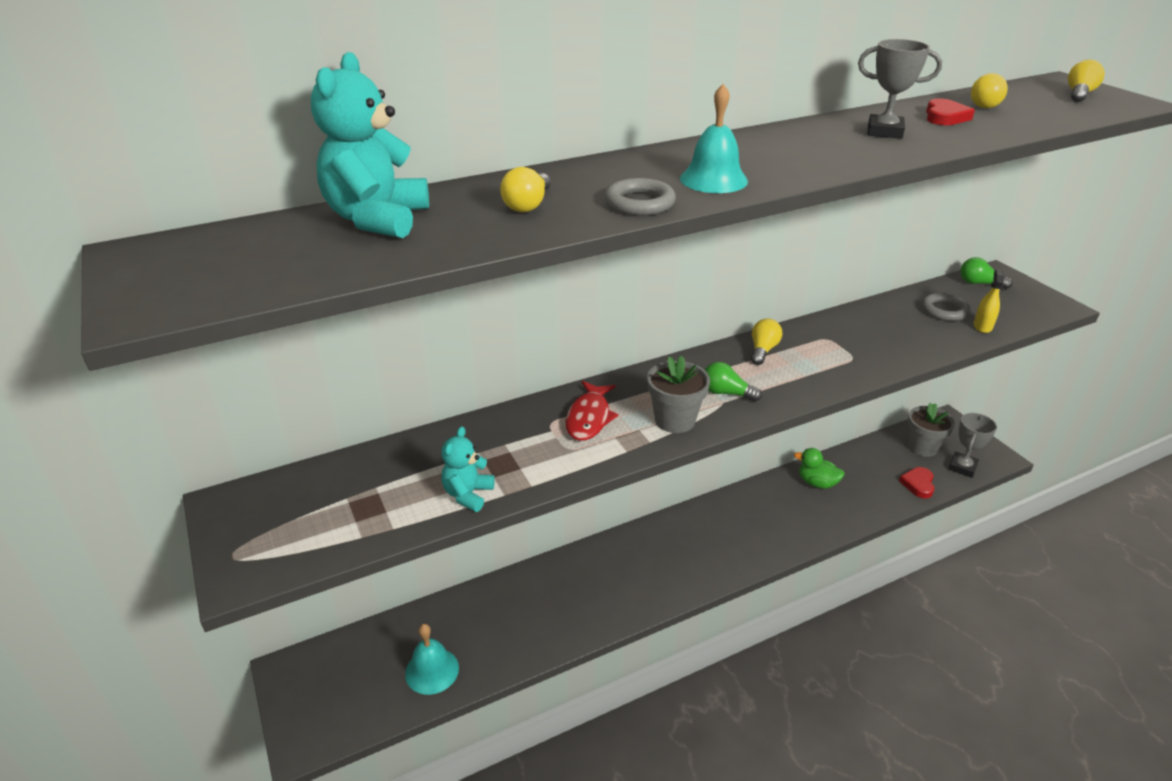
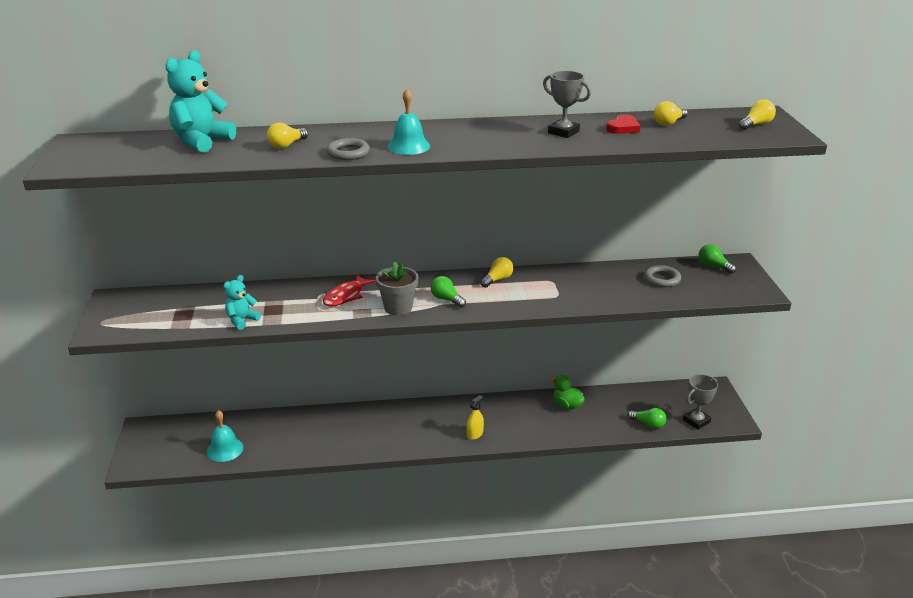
camera: 20 degrees right, 5 degrees down
red heart [899,467,935,499] -> green light bulb [628,408,666,429]
grey flower pot [908,402,955,457] -> none
yellow spray bottle [974,269,1004,333] -> yellow spray bottle moved to [467,395,484,440]

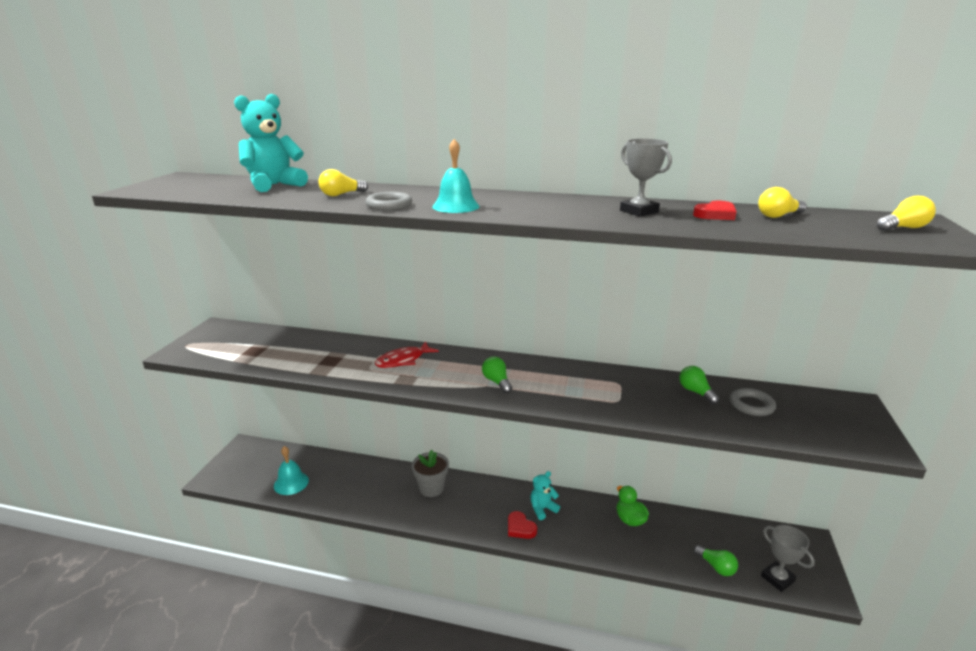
camera: 20 degrees right, 5 degrees down
turquoise teddy bear [223,275,261,330] -> turquoise teddy bear moved to [530,471,560,520]
grey flower pot [376,261,418,316] -> grey flower pot moved to [412,450,449,497]
yellow spray bottle [467,395,484,440] -> red heart [508,511,537,539]
yellow light bulb [480,257,514,288] -> none
grey trophy [683,374,718,430] -> grey trophy turned 75 degrees clockwise [761,525,815,592]
green light bulb [699,244,736,274] -> green light bulb moved to [679,366,719,404]

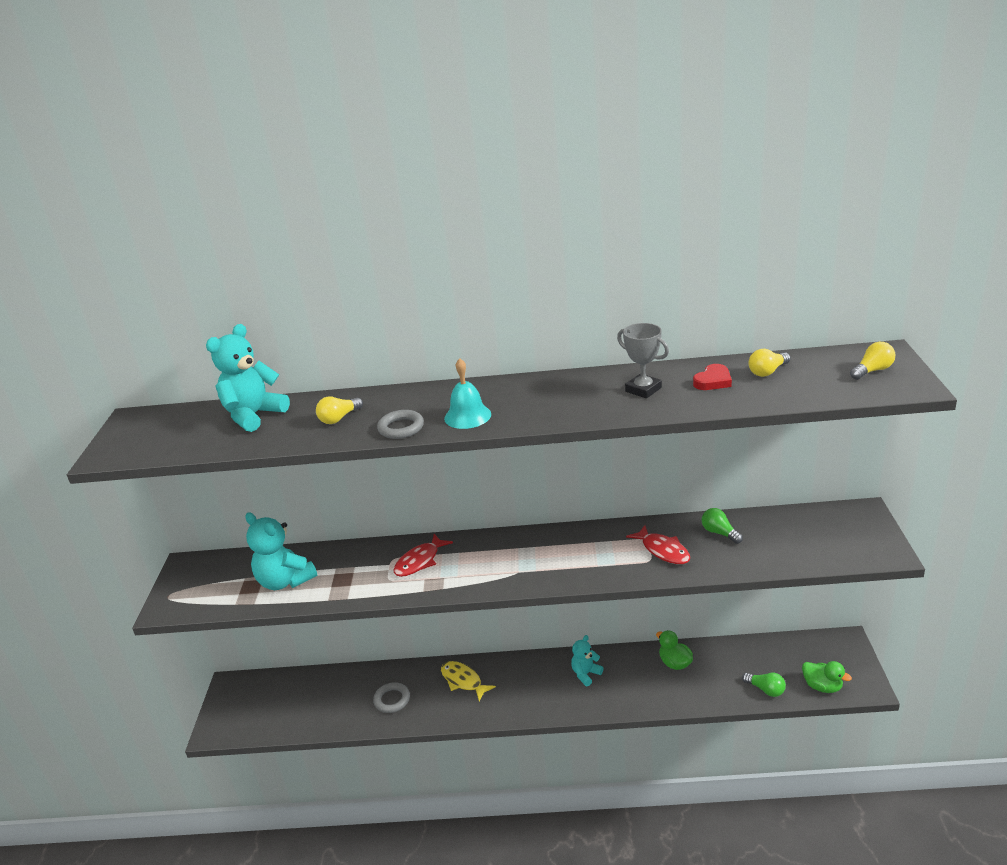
camera: 10 degrees left, 5 degrees up
turquoise bell [274,446,309,495] -> none
grey flower pot [412,450,449,497] -> yellow fish [441,661,496,701]
green light bulb [482,356,512,393] -> none
red heart [508,511,537,539] -> none
grey ring [730,388,776,416] -> grey ring moved to [373,682,410,713]
grey trophy [761,525,815,592] -> green duck [802,661,852,693]
none -> turquoise teddy bear [245,512,318,590]
none -> red fish [626,525,690,564]

